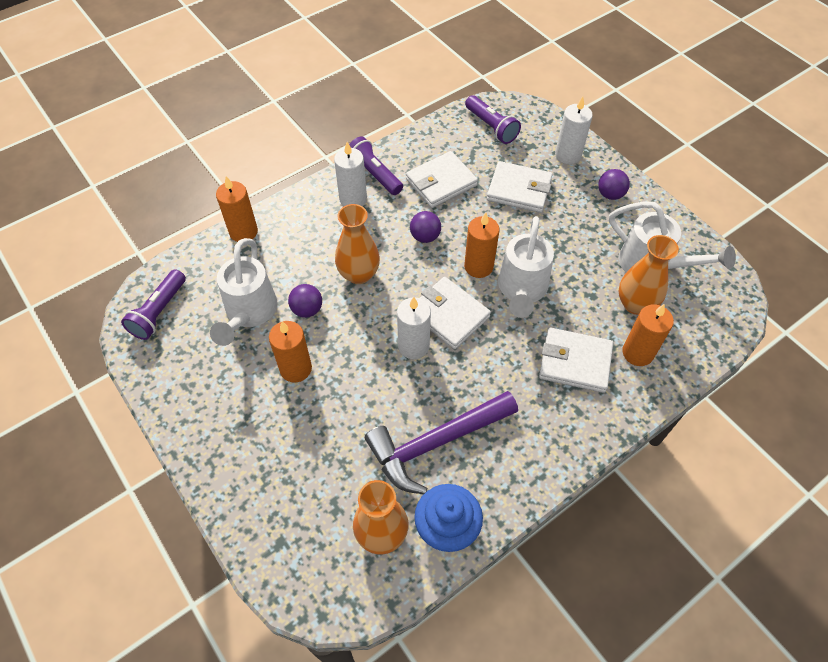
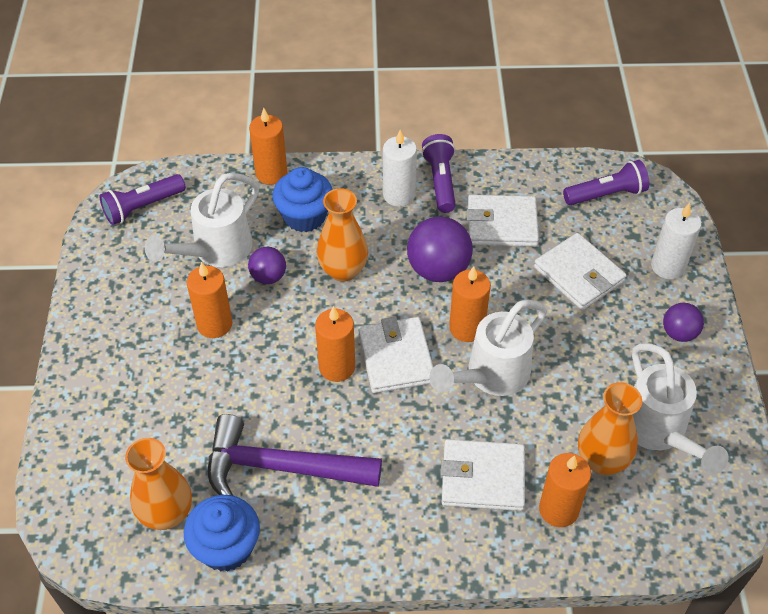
camera: 35 degrees right, 5 degrees down
white candle [397,297,431,359] -> orange candle [315,306,355,382]
purple ball [410,211,441,243] -> purple ball [407,217,473,282], size x1.73
purple flashlight [465,95,521,144] -> purple flashlight turned 105 degrees counterclockwise [563,160,649,205]
white wallet [539,328,613,393] -> white wallet turned 45 degrees counterclockwise [441,439,525,511]
none -> blue cupcake [272,167,333,232]

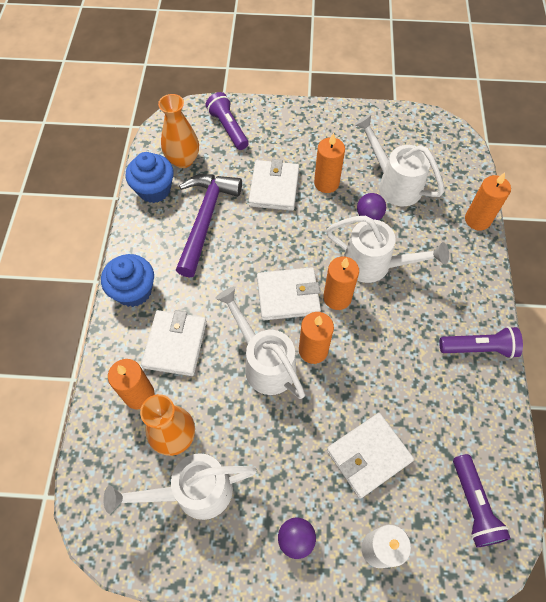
camera: 95 degrees right, 10 degrees up
purple flashlight [100,174,186,225] -> purple flashlight moved to [205,92,249,150]
blue cupcake [272,167,333,232] -> blue cupcake moved to [101,254,154,307]
orange candle [315,306,355,382] -> orange candle moved to [323,257,359,310]
orange vase [317,188,368,282] -> white watering can [326,216,449,283]
white candle [383,130,417,207] -> none
purple ball [407,217,473,282] -> none
white wallet [467,195,539,247] -> white wallet moved to [249,159,299,211]

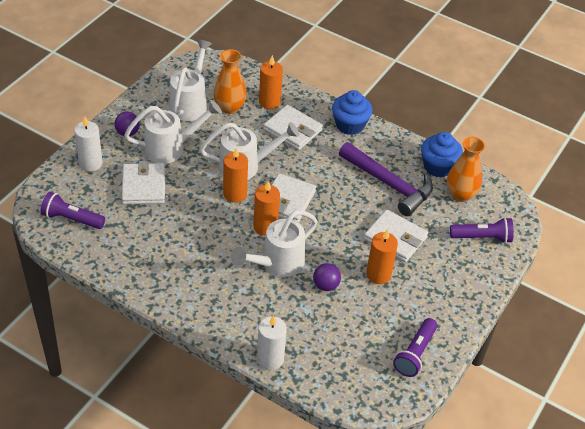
camera: 115 degrees right, 15 degrees down
white watering can [354,114,444,206] -> white watering can moved to [124,100,222,164]
purple flashlight [439,326,523,359] -> purple flashlight moved to [393,318,437,377]
orange candle [465,172,511,231] -> white candle [257,315,287,370]

